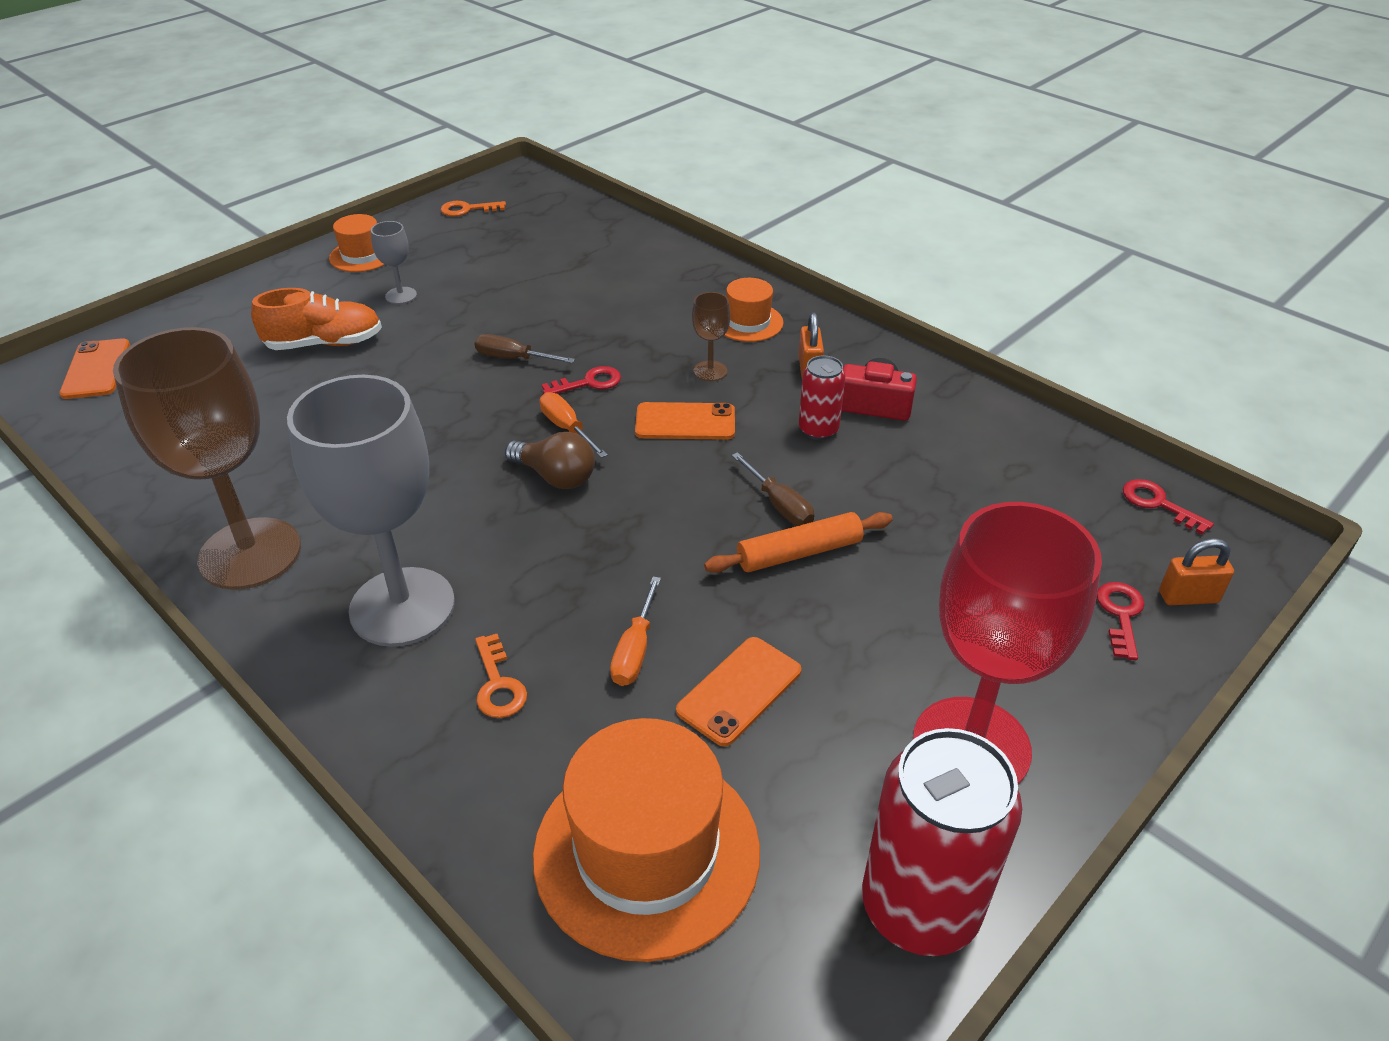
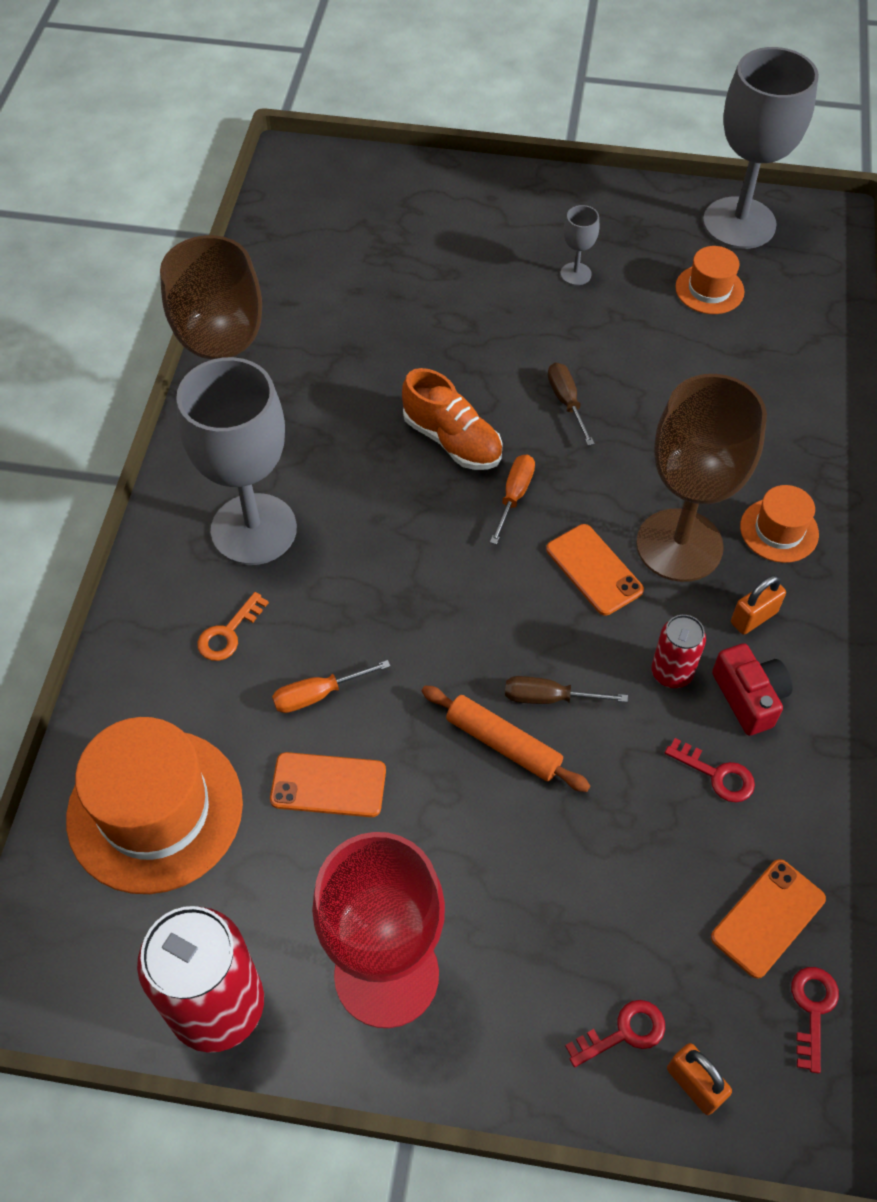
camera: 55 degrees right, 15 degrees up
orange phone [59,338,130,399] -> orange phone moved to [711,859,826,979]
orange shoe [251,288,382,350] -> orange shoe moved to [402,368,503,470]
orange hat [329,214,385,272] -> orange hat moved to [675,246,744,314]
orange key [441,201,506,217] -> grey goblet [703,47,819,249]
brown light bulb [505,432,595,489] -> none
red key [542,366,621,394] -> red key moved to [665,738,755,802]
brown goblet [692,292,730,381] -> brown goblet [636,374,767,582], size x2.40
brown screwdriver [731,452,814,526] -> brown screwdriver turned 75 degrees clockwise [505,676,628,704]

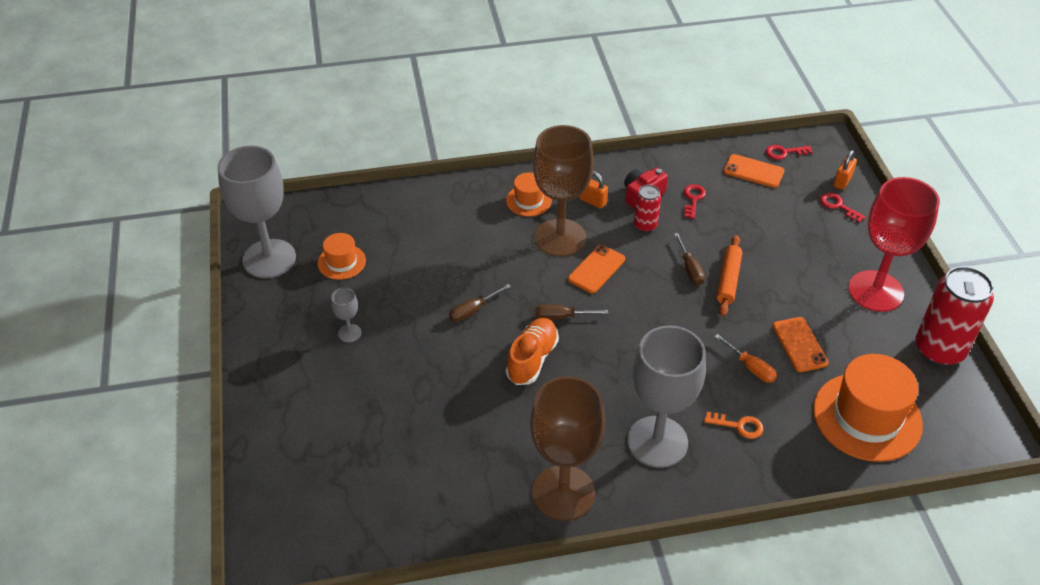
camera: 110 degrees left, 10 degrees down
orange screwdriver [490,455,535,545] -> brown screwdriver [536,304,608,320]

